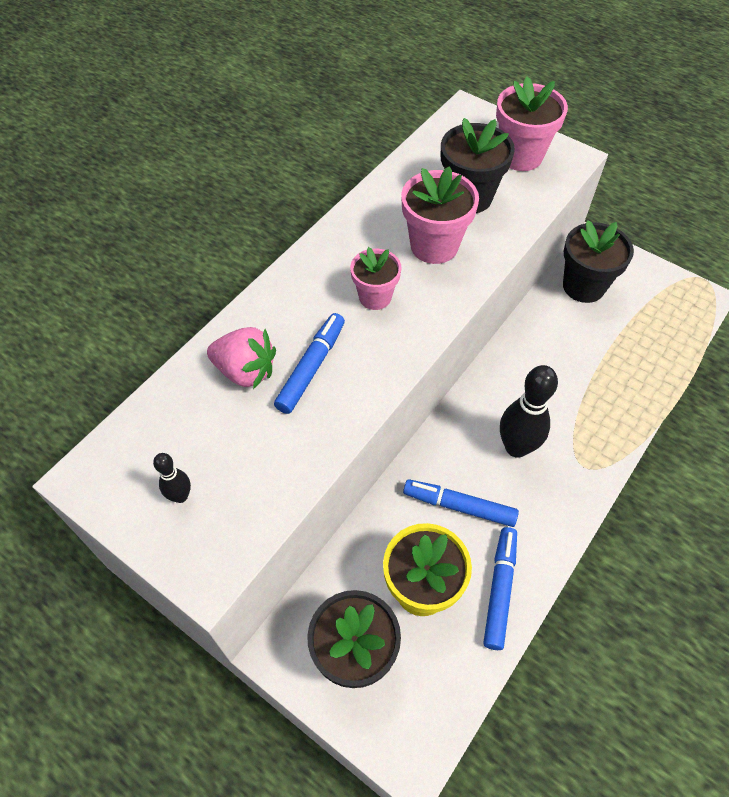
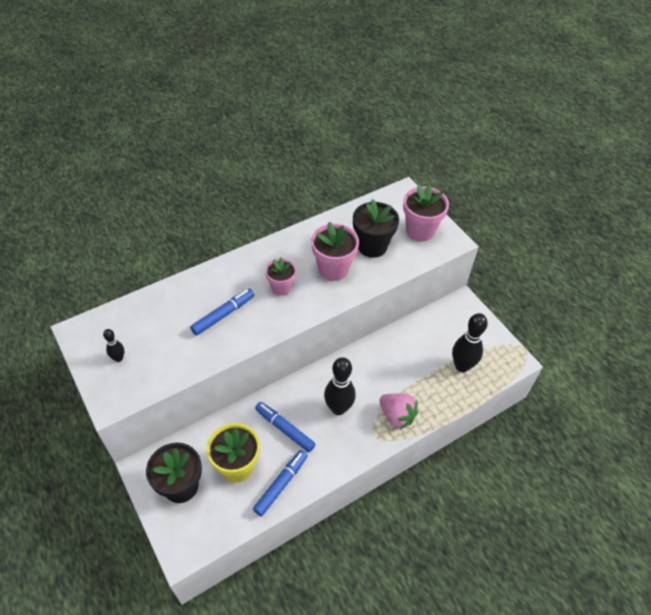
camera: 20 degrees right, 5 degrees down
pink strawberry [207,327,276,389] -> pink strawberry moved to [379,393,418,430]
black flower pot [563,220,634,303] -> none
none -> black bowling pin [452,313,488,372]

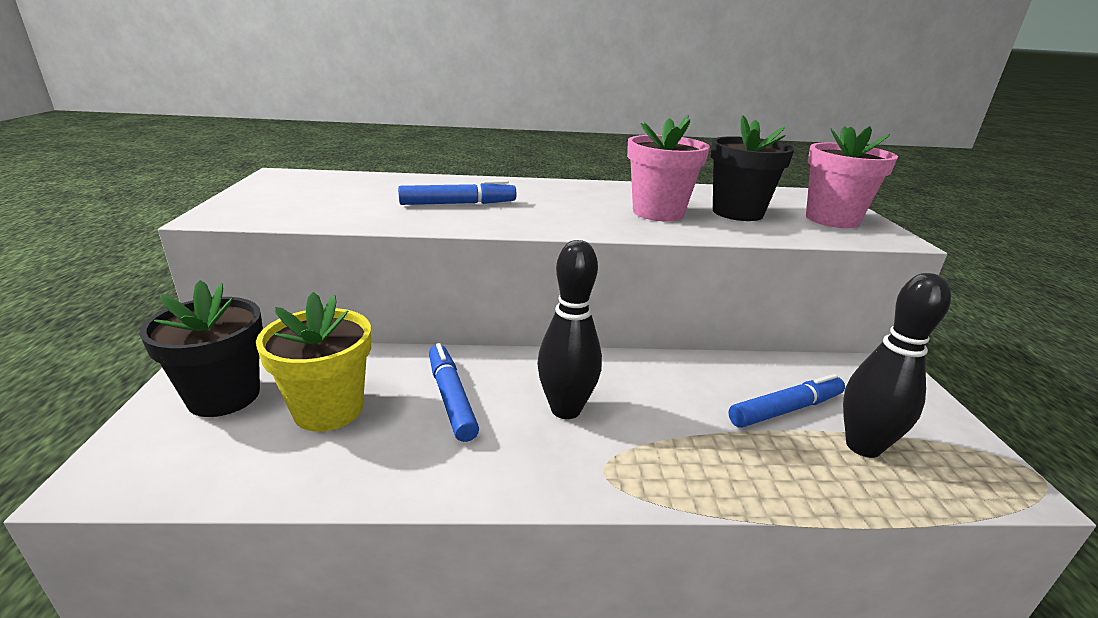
camera: 30 degrees right, 25 degrees down
black bowling pin [103,329,124,362] -> none
blue marker [253,450,308,516] -> blue marker moved to [728,374,845,428]
pink flower pot [265,257,296,296] -> none
pink strawberry [379,393,418,430] -> none

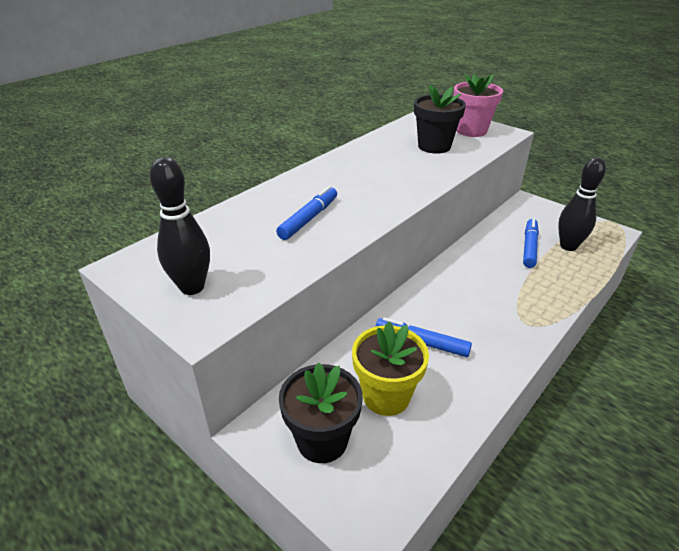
camera: 45 degrees left, 10 degrees up
black bowling pin [537,240,602,419] -> black bowling pin moved to [150,157,210,295]
pink flower pot [627,115,710,222] -> none

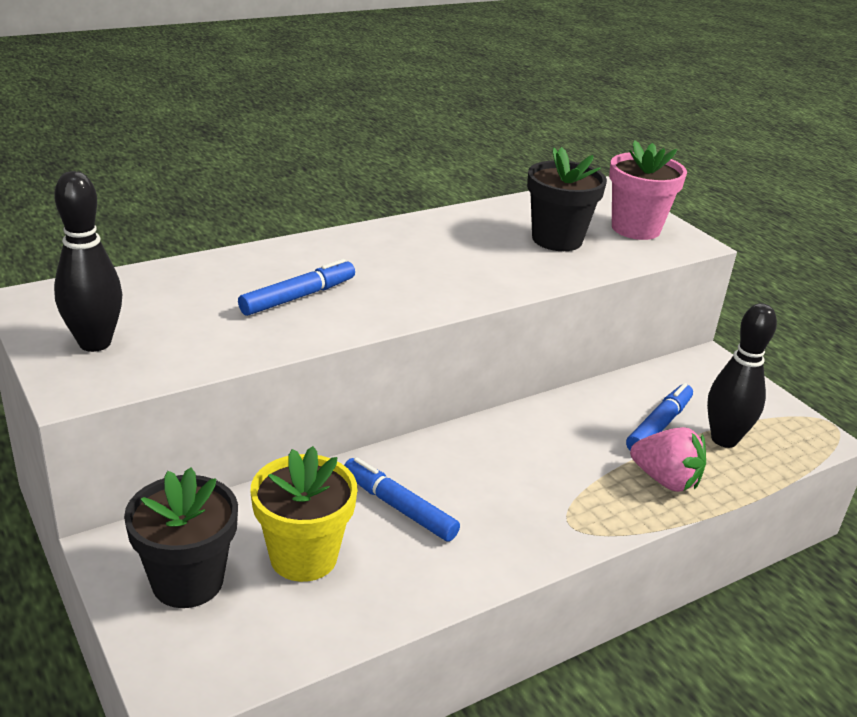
camera: 15 degrees right, 5 degrees down
none -> pink strawberry [630,427,706,492]

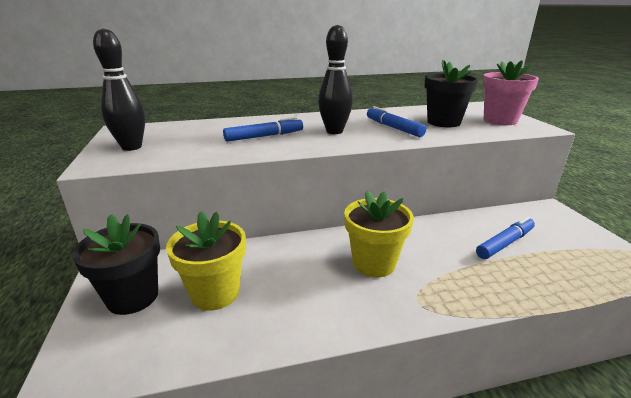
camera: 20 degrees right, 5 degrees down
blue marker [344,457,460,541] -> blue marker moved to [367,106,426,137]
pink strawberry [630,427,706,492] -> none
black bowling pin [707,303,777,448] -> black bowling pin moved to [318,25,353,134]
none -> yellow flower pot [344,190,414,278]

